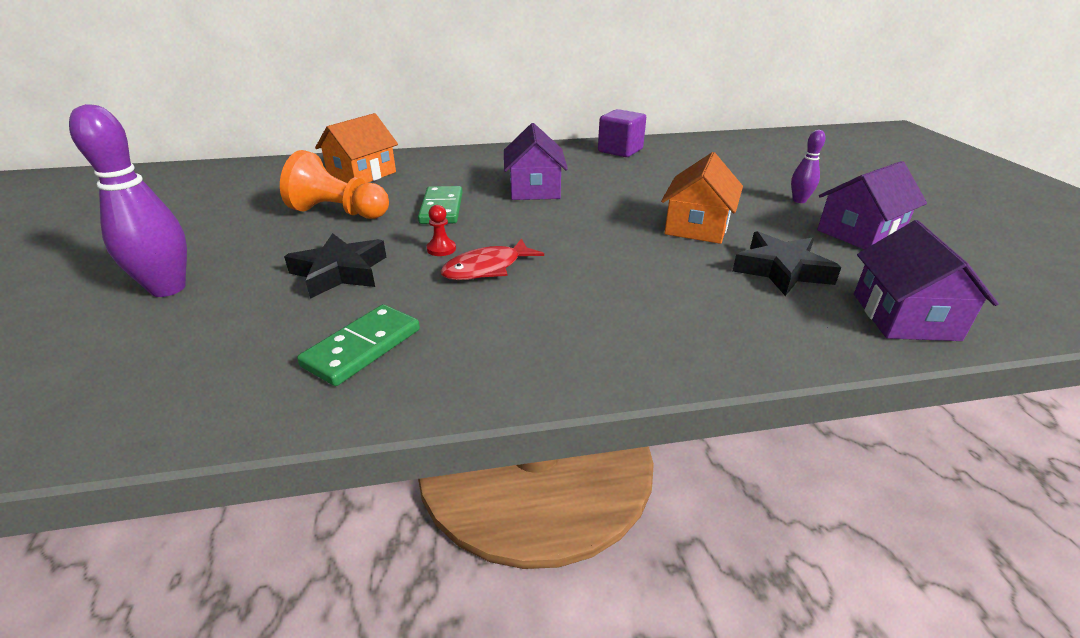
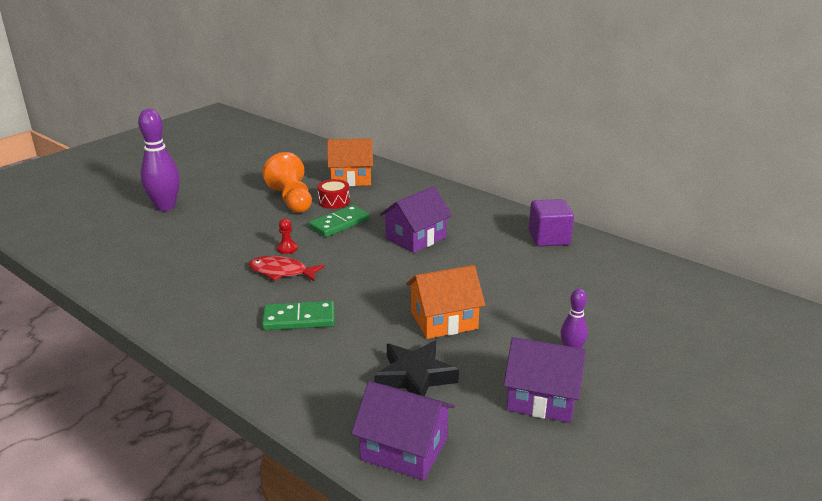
camera: 50 degrees right, 5 degrees down
black star [284,233,386,299] -> none
green domino [297,304,420,386] -> green domino moved to [262,301,335,330]
purple house [854,220,999,341] -> purple house turned 60 degrees clockwise [351,381,455,481]
none -> red drum [317,179,350,209]

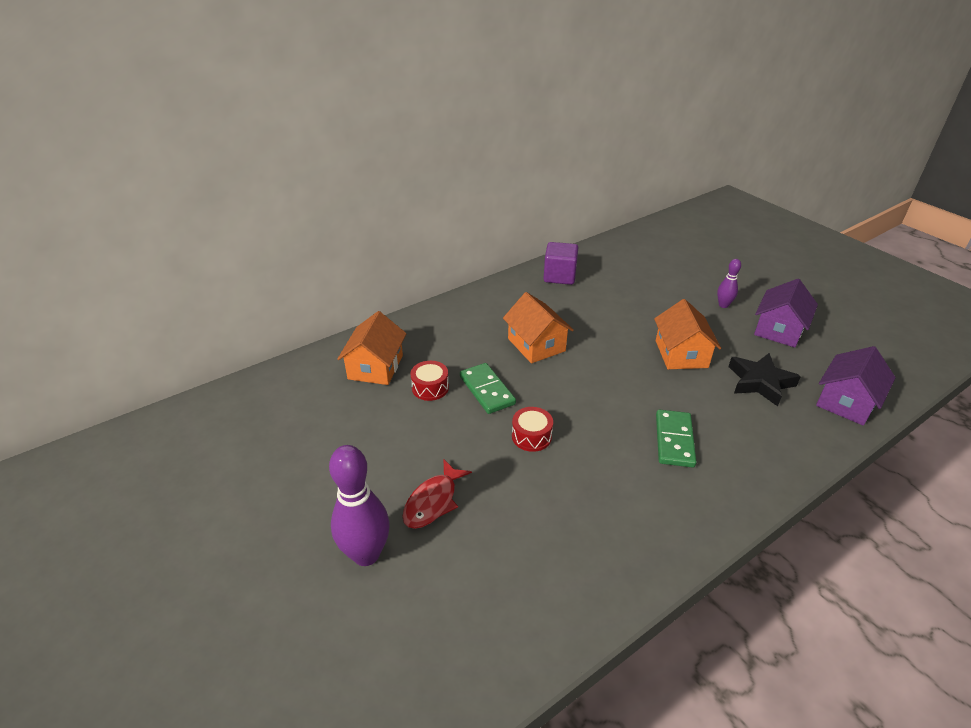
camera: 75 degrees left, 10 degrees up
red fish [248,256,325,281] -> red fish moved to [402,460,472,529]
orange pawn [262,152,312,213] -> none
red pawn [277,218,298,254] -> red drum [512,407,553,452]
purple house [380,186,452,253] -> orange house [503,292,574,363]

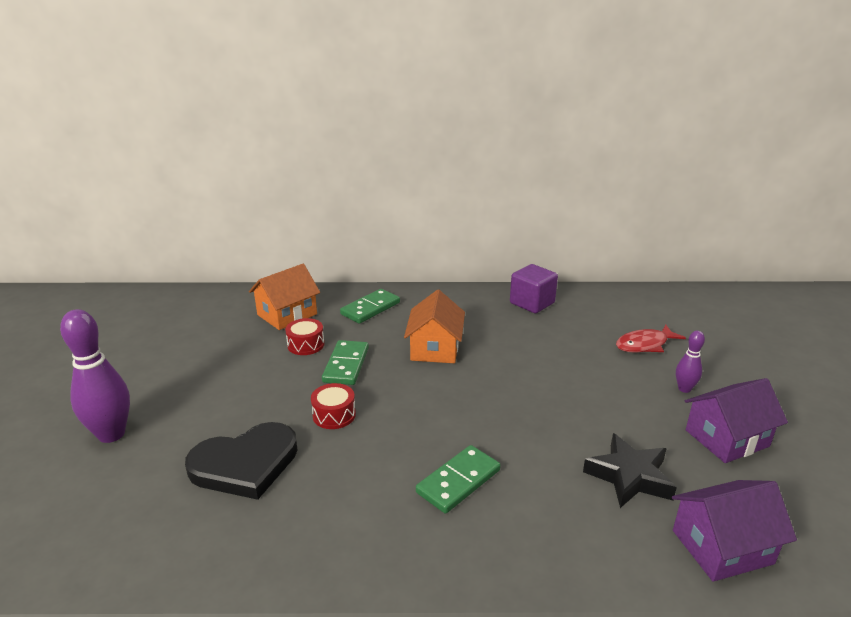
camera: 35 degrees right, 10 degrees down
red fish [402,460,472,529] -> red fish moved to [616,324,686,353]
orange house [654,299,721,369] -> none
none -> black heart [185,422,298,500]
none -> green domino [340,289,400,324]

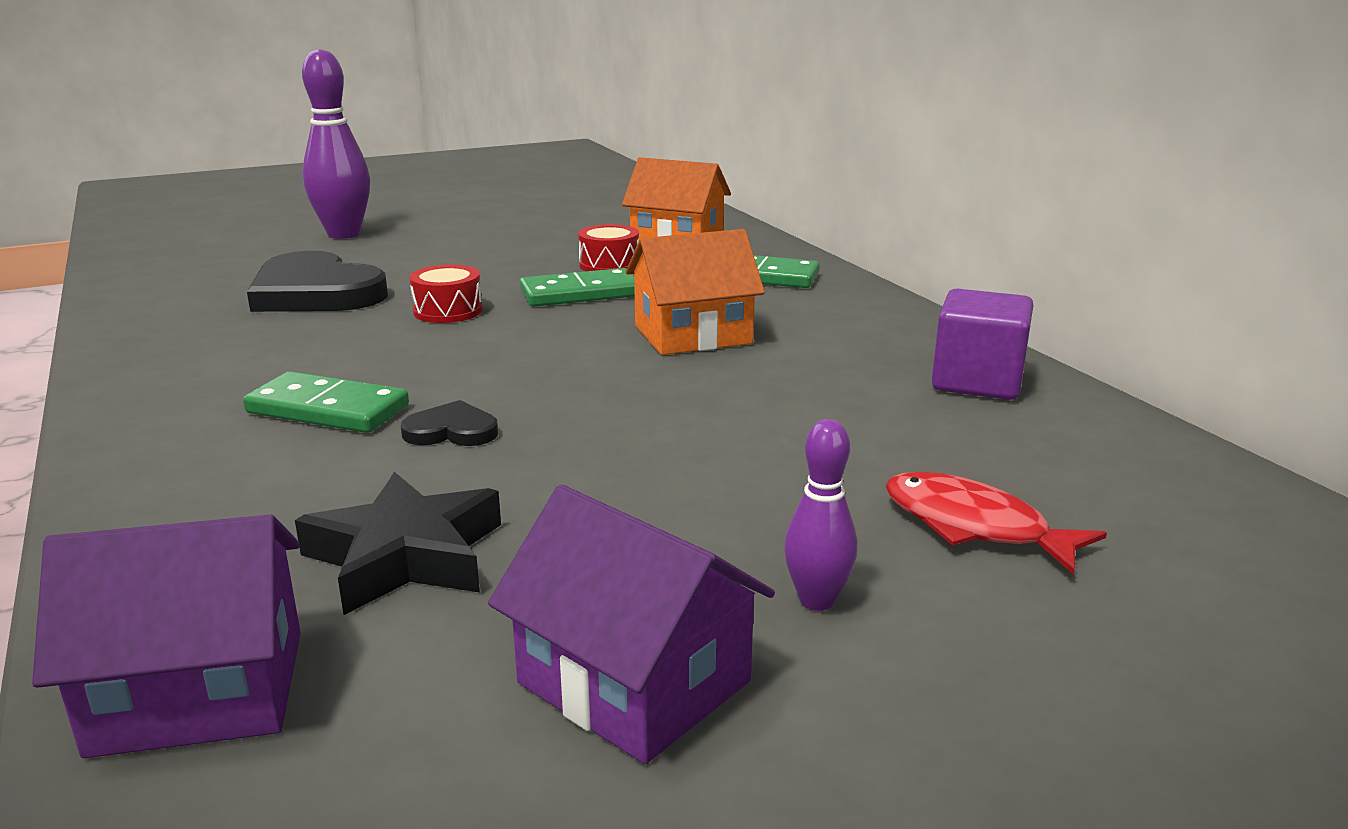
camera: 65 degrees right, 5 degrees down
purple house [672,480,797,582] -> purple house turned 60 degrees counterclockwise [32,515,301,758]
none -> black heart [401,400,498,446]

